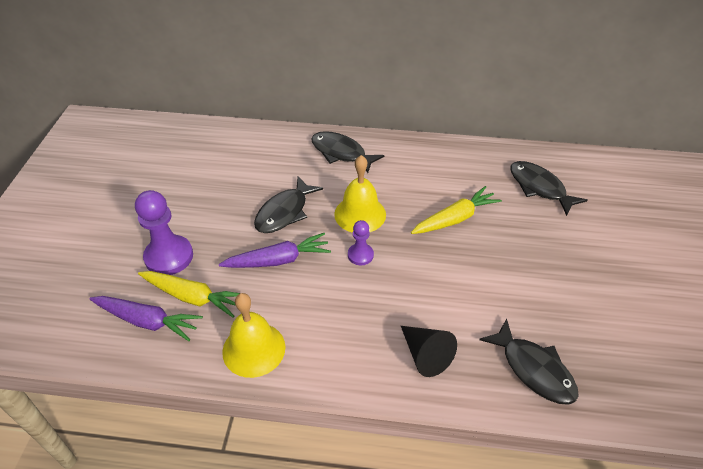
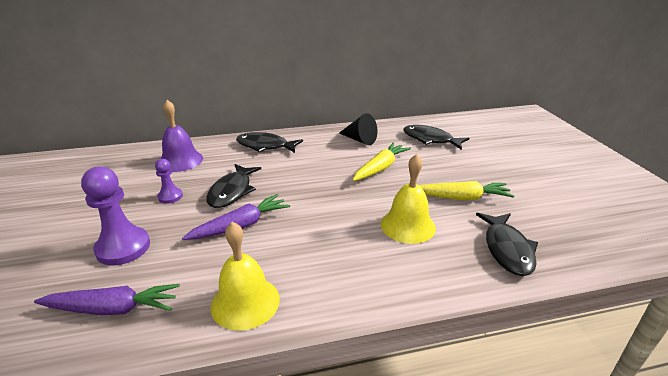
camera: 20 degrees left, 15 degrees down
yellow carrot [138,271,240,318] -> yellow carrot moved to [420,181,514,200]
yellow bell [334,155,386,233] -> yellow bell moved to [381,154,436,244]
purple pawn [348,220,374,265] -> purple pawn moved to [155,159,183,204]
black cone [401,326,457,377] -> black cone moved to [339,113,377,145]
black fish [479,318,579,405] -> black fish turned 60 degrees clockwise [476,213,538,276]
none -> purple bell [161,100,203,172]

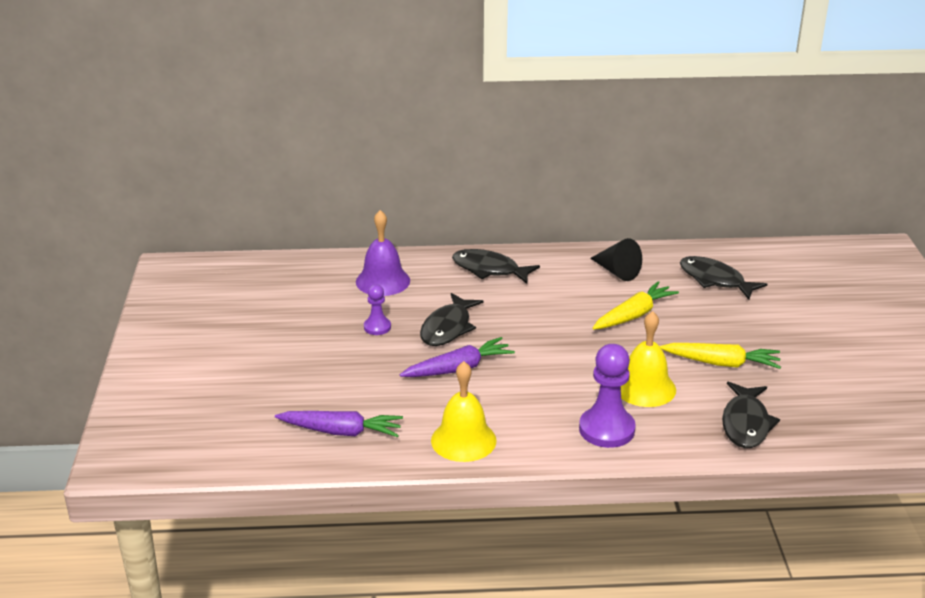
camera: 10 degrees right, 0 degrees up
purple pawn [81,167,150,265] -> purple pawn moved to [579,344,636,448]

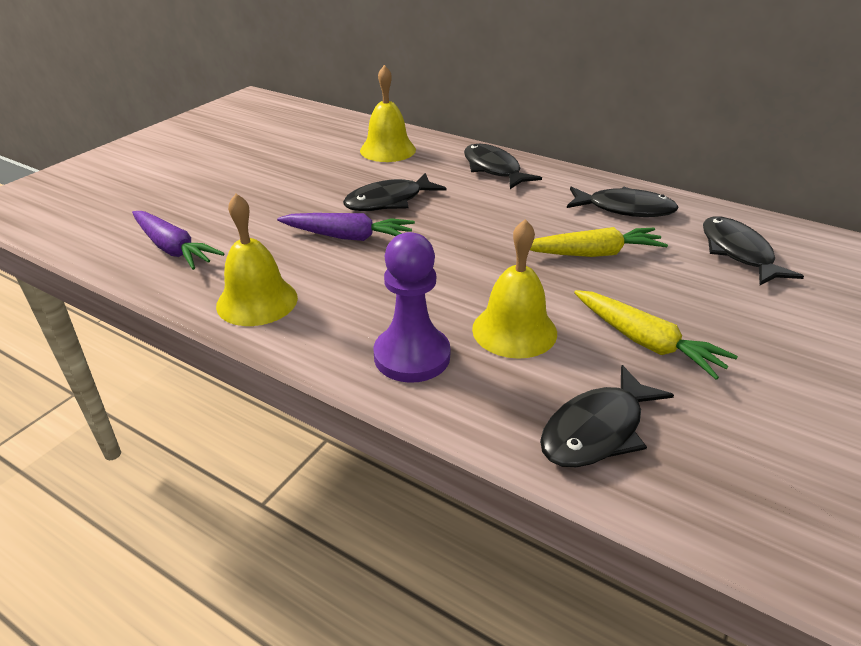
camera: 35 degrees right, 5 degrees up
purple bell [356,210,410,296] -> yellow bell [360,65,416,162]
purple pawn [364,284,391,335] -> none
black cone [590,238,642,281] -> black fish [567,187,679,217]

